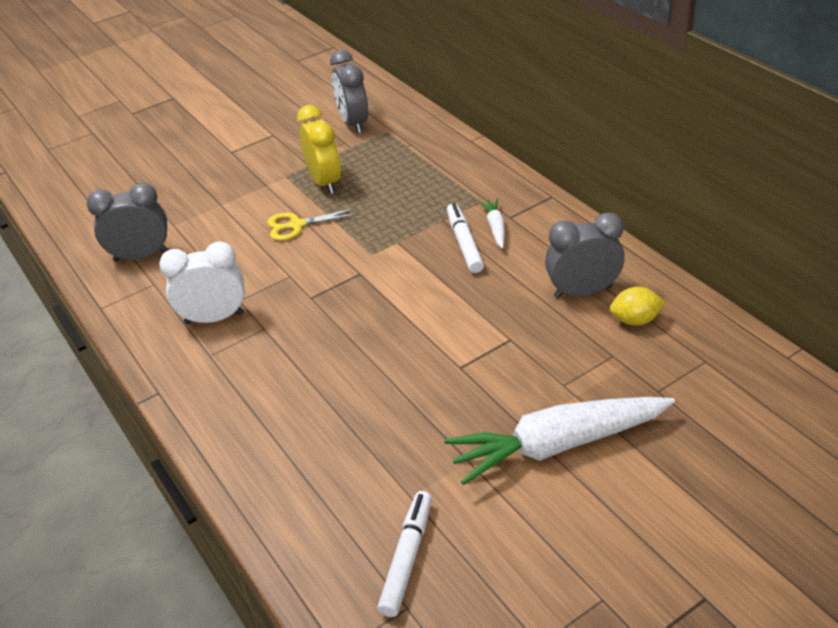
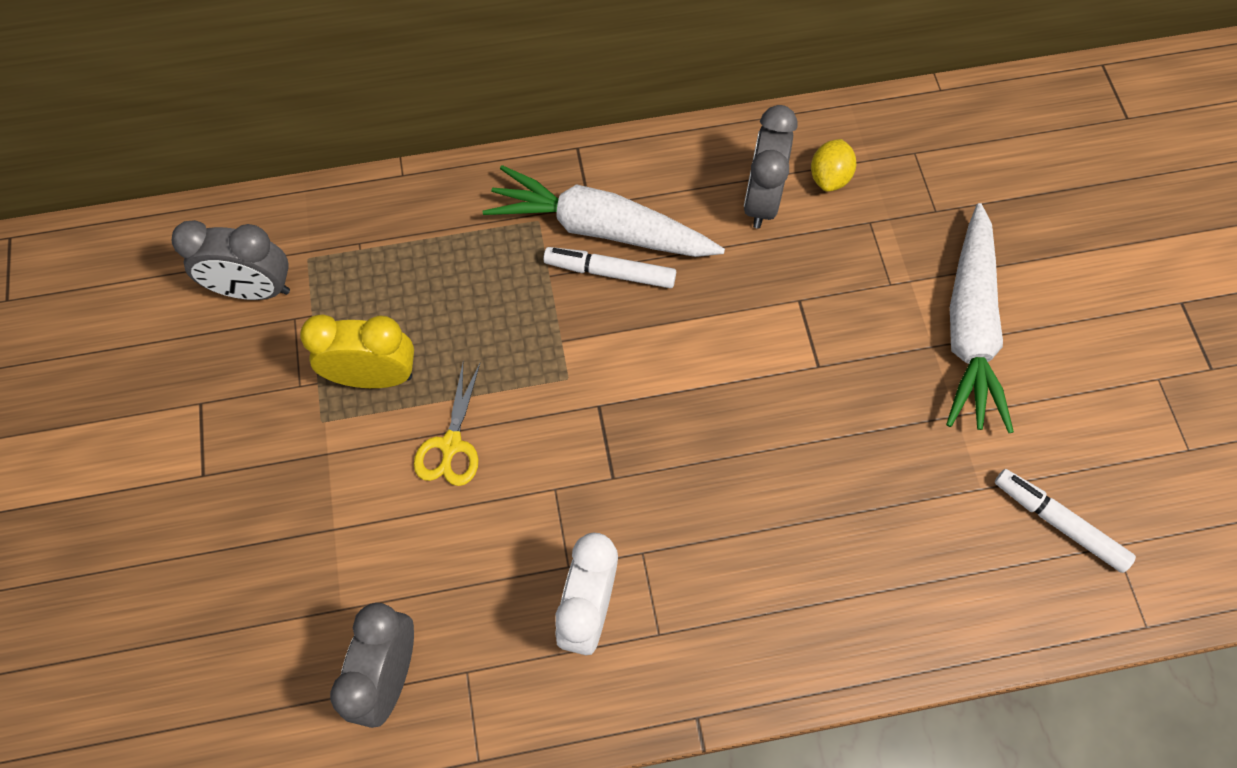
camera: 70 degrees left, 25 degrees up
white carrot [479,199,505,249] -> white carrot [483,165,725,257], size x2.31

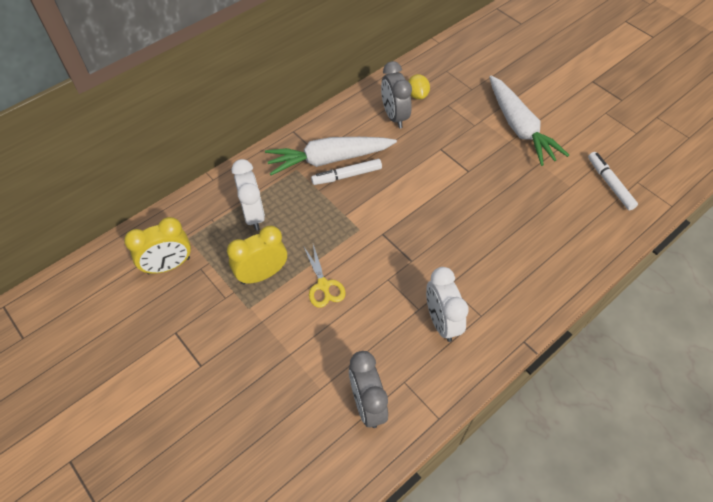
camera: 30 degrees left, 10 degrees down
grey clock [172,220,290,300] -> yellow clock [124,217,191,274]
white marker [995,469,1136,573] -> white marker turned 60 degrees clockwise [588,152,638,210]
none -> white clock [231,159,265,231]

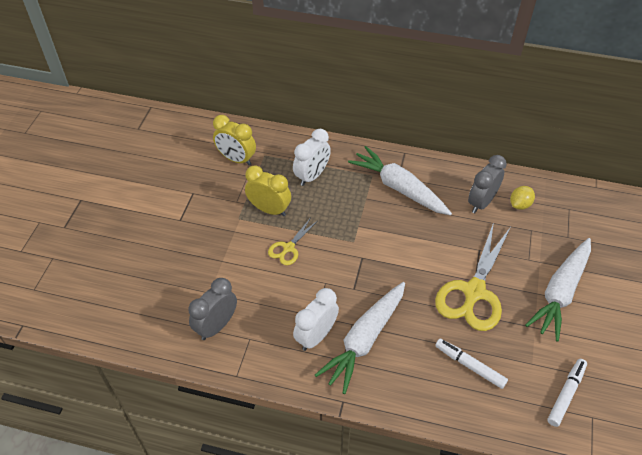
camera: 55 degrees right, 5 degrees down
white marker [311,159,382,185] -> white marker moved to [435,339,508,389]
none -> white carrot [315,282,405,394]
none -> yellow scissors [435,222,510,331]

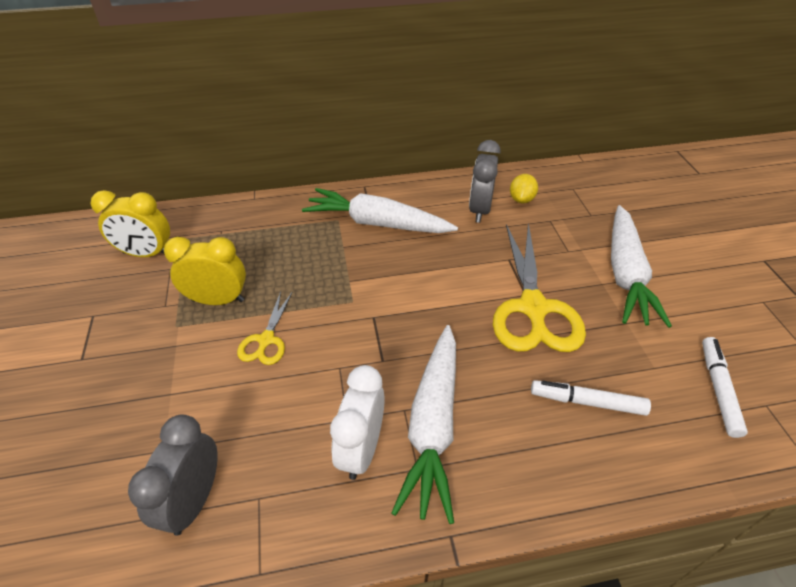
camera: 25 degrees left, 5 degrees down
white clock [293,129,331,186] -> none

